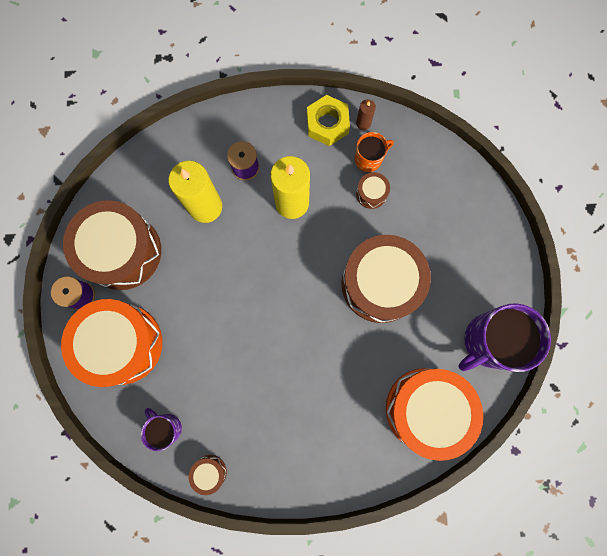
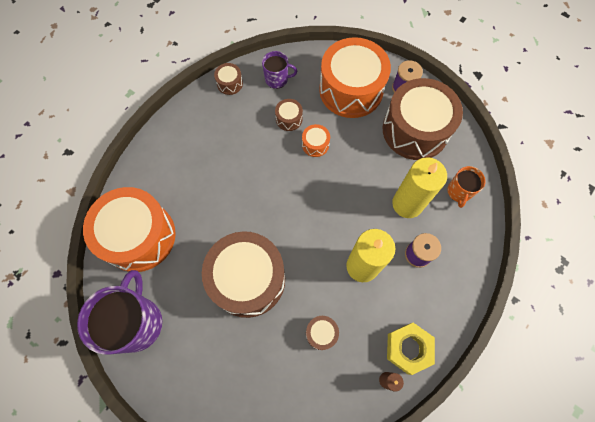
camera: 130 degrees right, 10 degrees down
orange mug [355,132,394,172] -> orange mug moved to [447,166,485,208]
none -> brown drum [275,99,303,131]
none -> orange drum [302,124,330,157]

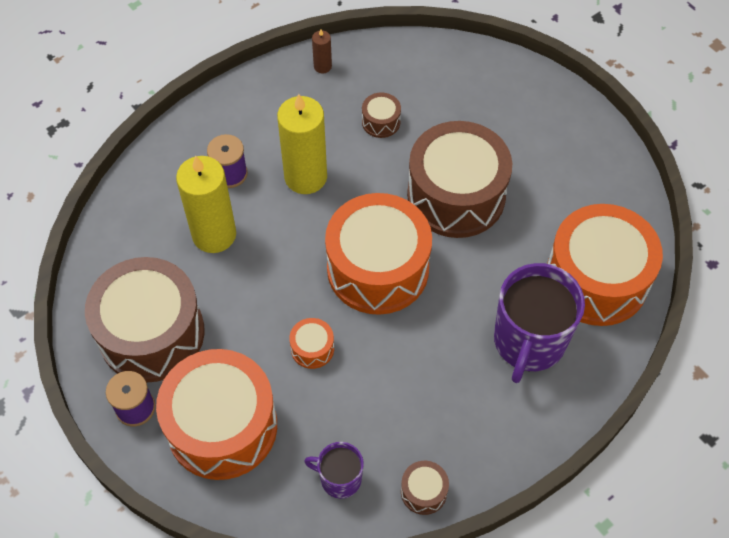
camera: 165 degrees left, 10 degrees down
purple mug [77,270,162,354] -> purple mug moved to [494,263,585,383]
brown drum [275,99,303,131] -> none
yellow nut [387,323,435,375] -> none
orange mug [447,166,485,208] -> none
none -> orange drum [325,193,432,315]

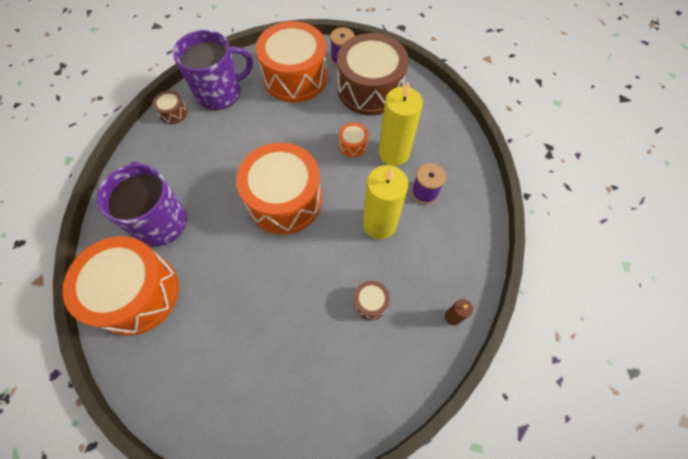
camera: 140 degrees right, 5 degrees up
orange drum [289,318,334,369] -> orange drum moved to [339,123,368,157]
purple mug [304,442,364,499] -> purple mug [173,30,253,110], size x1.91
brown drum [407,121,512,238] -> none

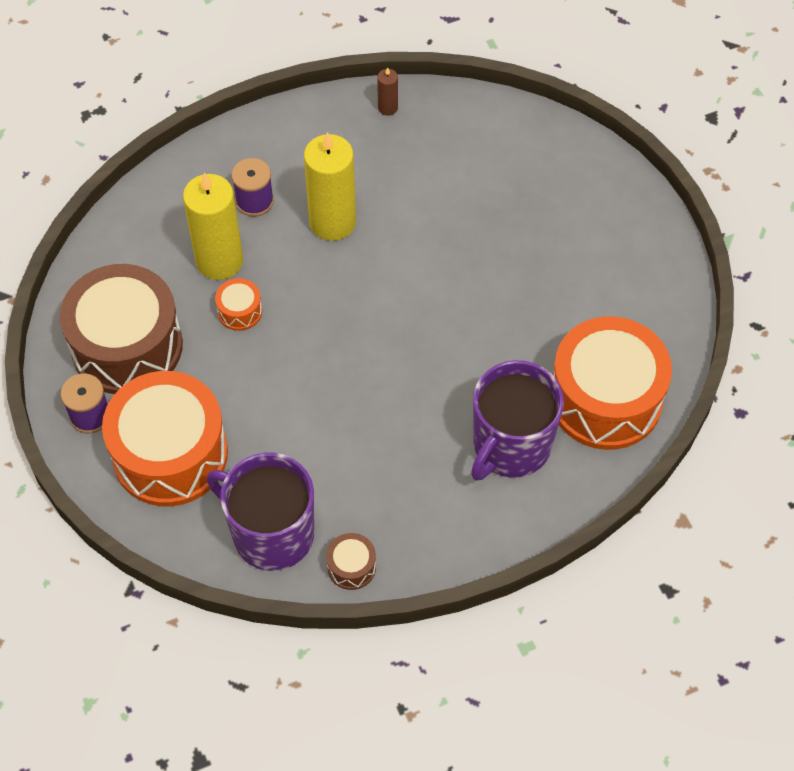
camera: 125 degrees left, 5 degrees down
orange drum [236,143,322,235] -> none
brown drum [353,281,390,320] -> none

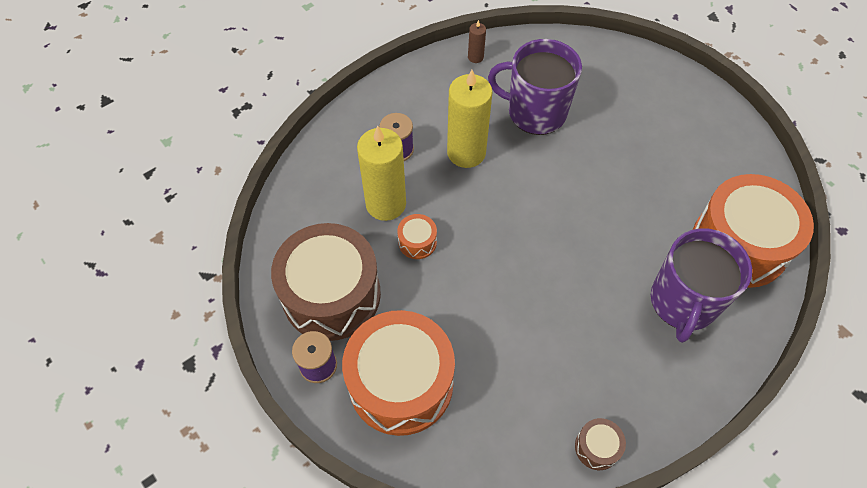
camera: 15 degrees left, 0 degrees up
purple mug [207,453,314,571] -> purple mug moved to [488,39,582,135]

